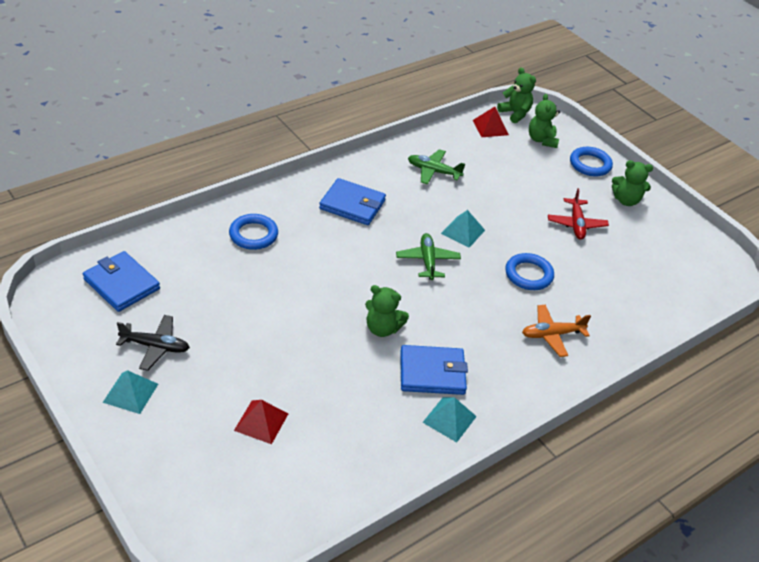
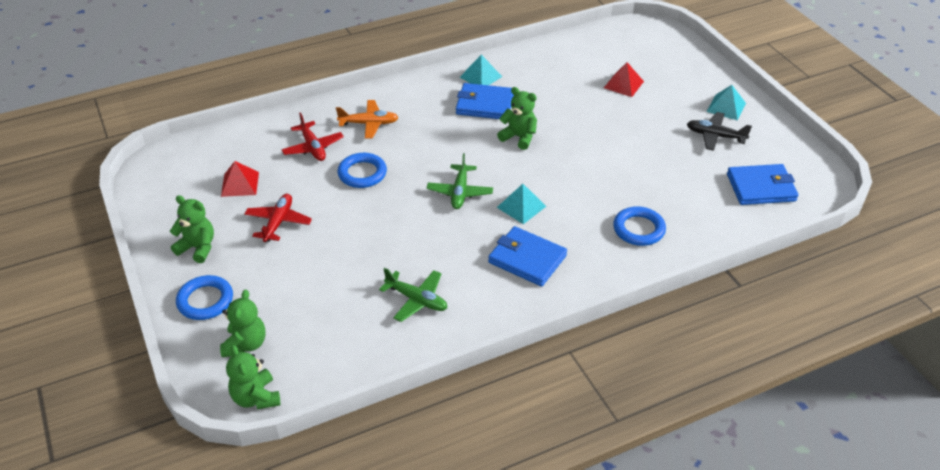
camera: 165 degrees left, 0 degrees up
blue wallet [83,251,160,312] -> blue wallet turned 60 degrees counterclockwise [727,164,798,205]
turquoise pyramid [441,210,485,248] -> turquoise pyramid moved to [497,184,546,224]
red pyramid [473,107,509,137] -> red pyramid moved to [221,161,259,197]
none -> red plane [281,113,344,161]

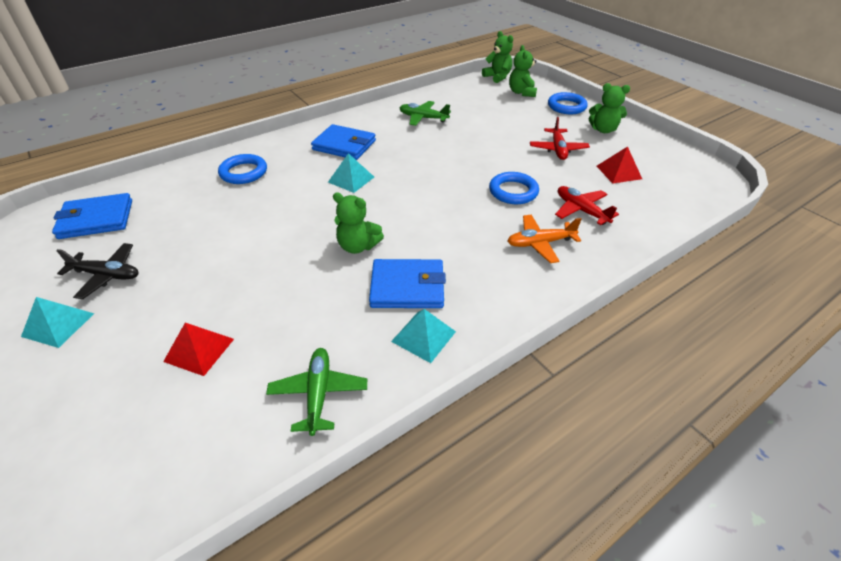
camera: 170 degrees right, 0 degrees up
green plane [427,153,493,209] -> green plane moved to [266,348,367,436]

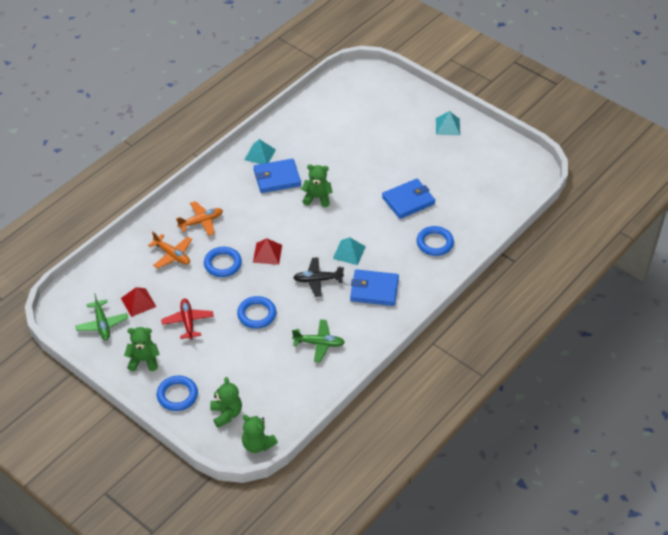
camera: 165 degrees right, 5 degrees up
blue wallet [52,193,132,239] -> blue wallet moved to [382,179,435,219]
black plane [56,243,139,299] -> black plane moved to [293,257,344,297]
red pyramid [163,323,234,376] -> red pyramid moved to [253,238,282,265]
green plane [266,348,367,436] -> green plane moved to [75,293,128,340]
red plane [555,186,619,225] -> orange plane [148,232,192,269]
none -> blue ring [237,296,276,329]

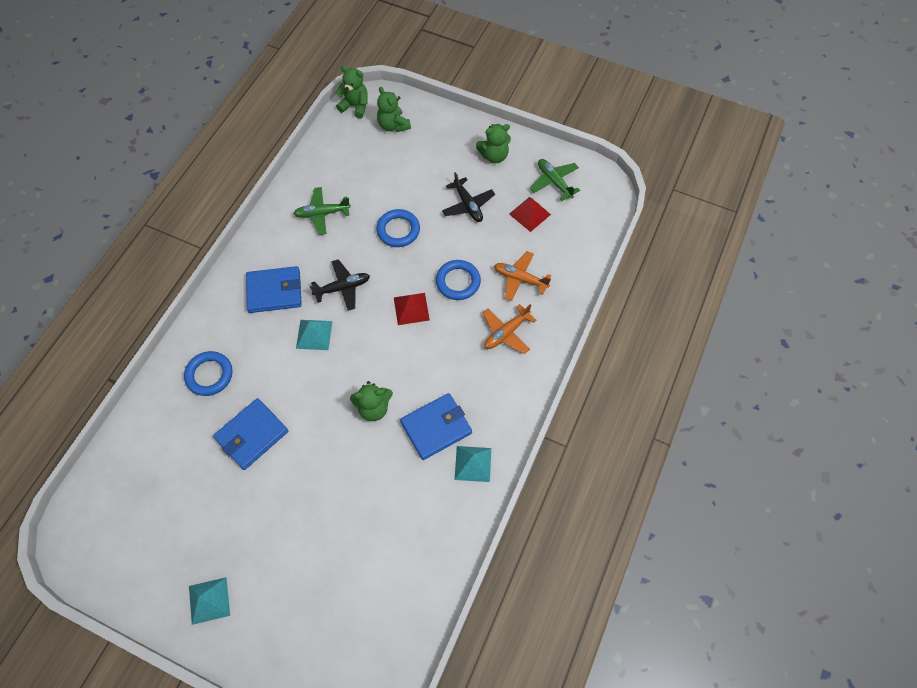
camera: 165 degrees right, 15 degrees up
blue ring [157,376,198,411] -> none
red plane [161,298,214,340] -> black plane [442,172,495,222]

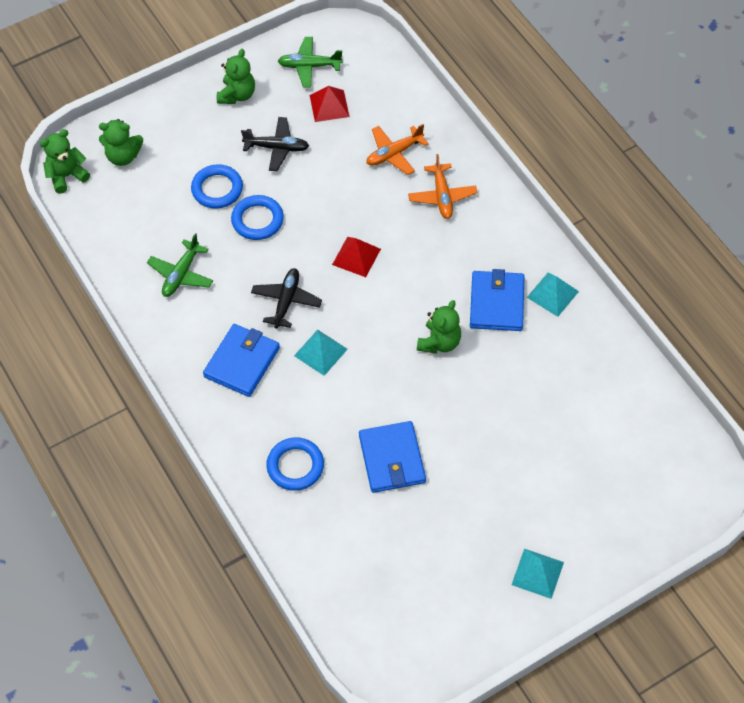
camera: 55 degrees left, 5 degrees down
blue ring [436,260,481,300] -> blue ring moved to [191,164,243,208]

